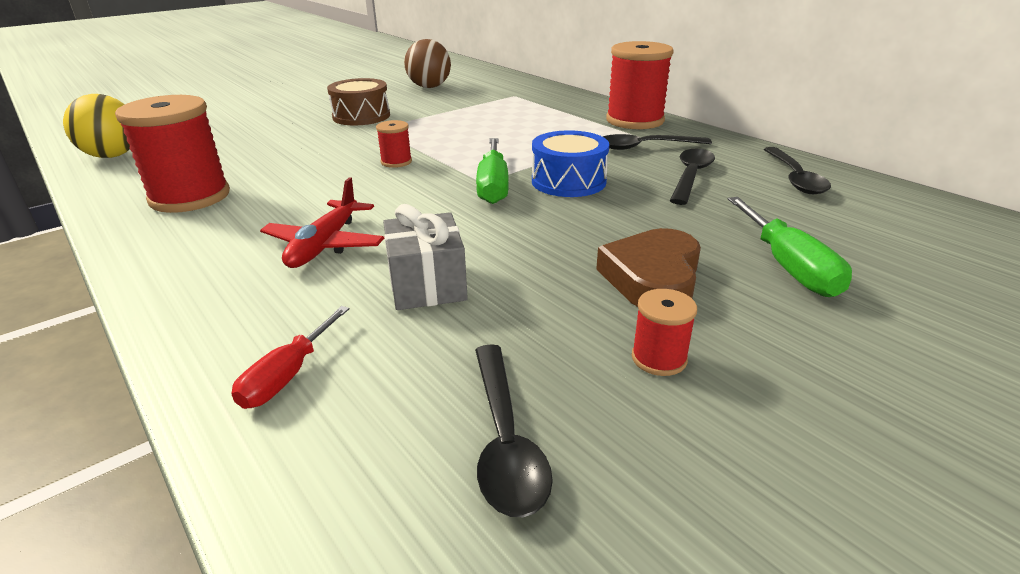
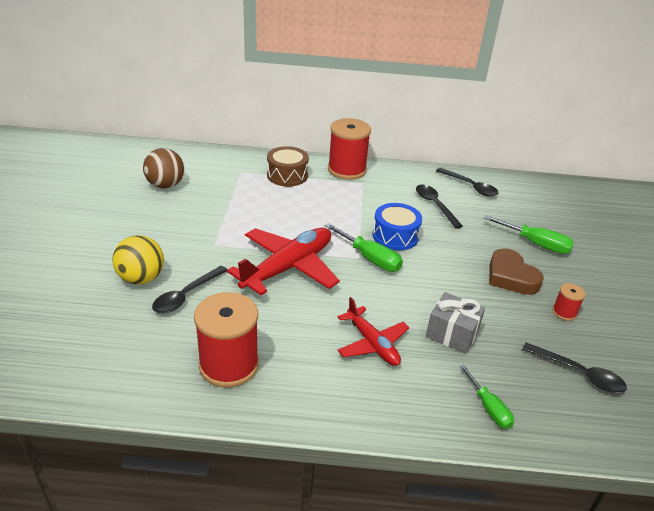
camera: 50 degrees left, 5 degrees up
yellow ball [63,94,130,158] -> yellow ball moved to [112,235,164,284]
red screwdriver [231,306,350,409] -> green screwdriver [460,365,514,429]
brown drum [327,78,390,125] -> brown drum moved to [267,146,309,187]
red spool [376,120,412,168] -> red plane [227,228,340,295]
black spoon [603,134,712,150] -> black spoon moved to [152,266,228,313]

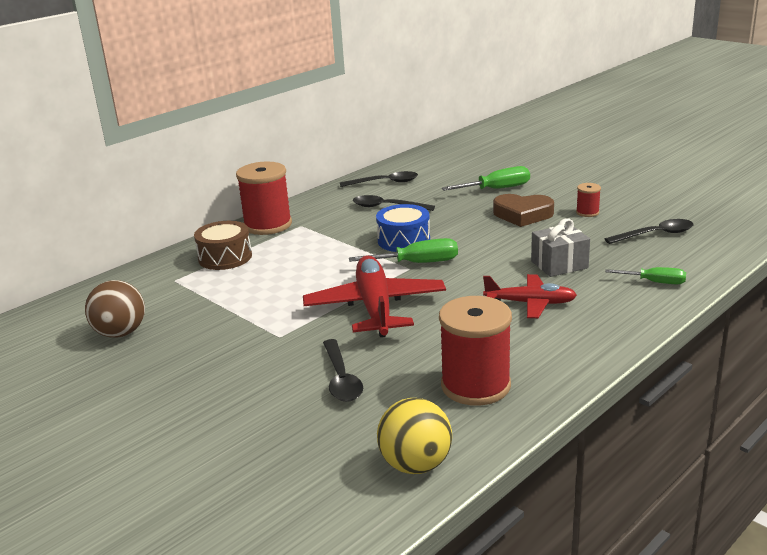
camera: 45 degrees left, 10 degrees down
yellow ball [112,235,164,284] -> yellow ball moved to [377,398,452,474]

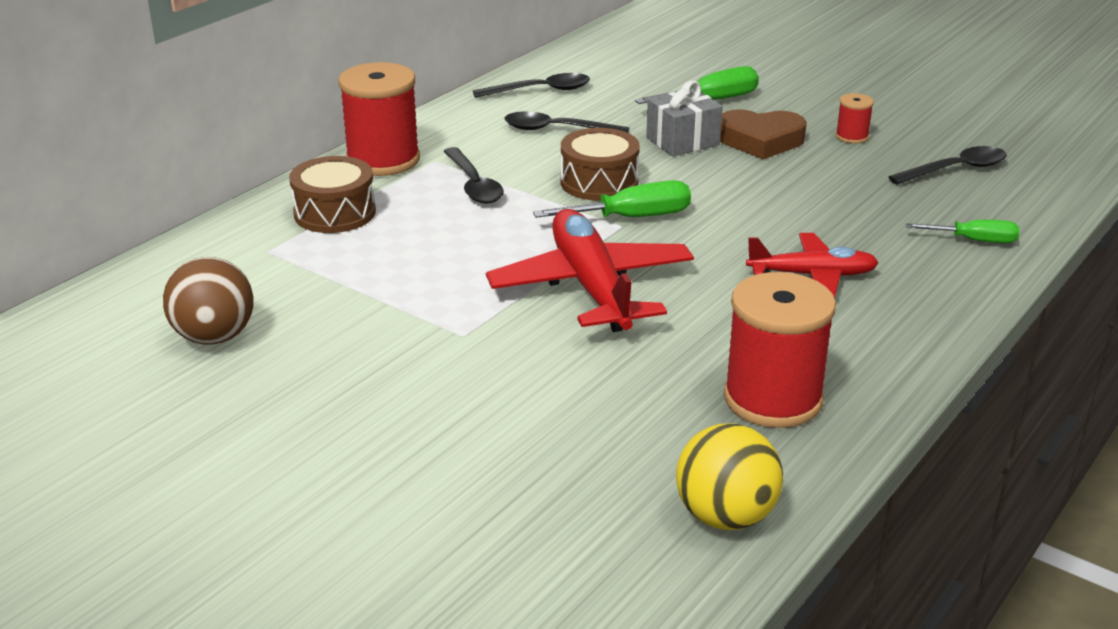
camera: 10 degrees left, 5 degrees up
black spoon [323,339,363,402] -> black spoon moved to [443,147,504,204]
blue drum [376,204,430,252] -> brown drum [561,128,640,201]
grey gift [531,218,590,277] -> grey gift moved to [646,81,723,156]

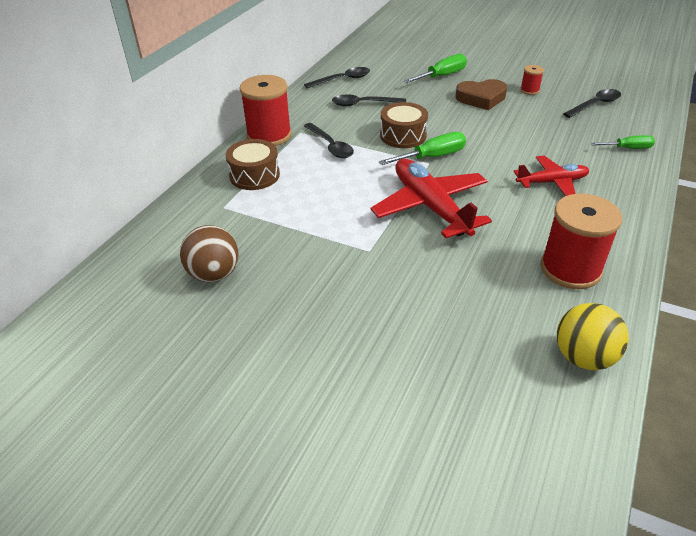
camera: 10 degrees left, 10 degrees up
grey gift [646,81,723,156] -> none

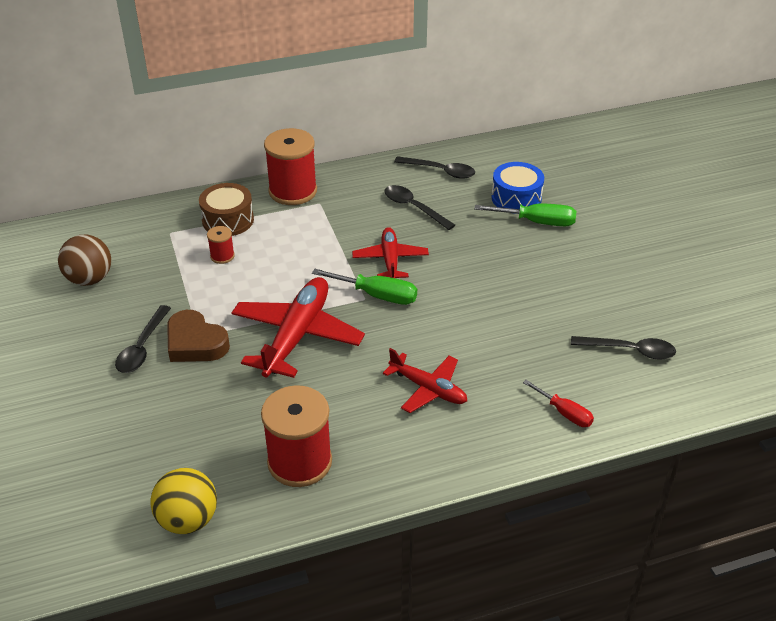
camera: 45 degrees right, 0 degrees up
black spoon [304,123,354,158] -> black spoon moved to [115,305,171,373]
brown drum [380,102,428,148] -> red plane [352,227,429,278]
brown heart [455,79,507,110] -> brown heart moved to [167,310,230,362]
red spool [520,65,544,95] -> red spool moved to [207,226,235,264]
green screwdriver [590,135,655,149] -> red screwdriver [523,380,594,427]
none -> blue drum [491,162,544,214]

